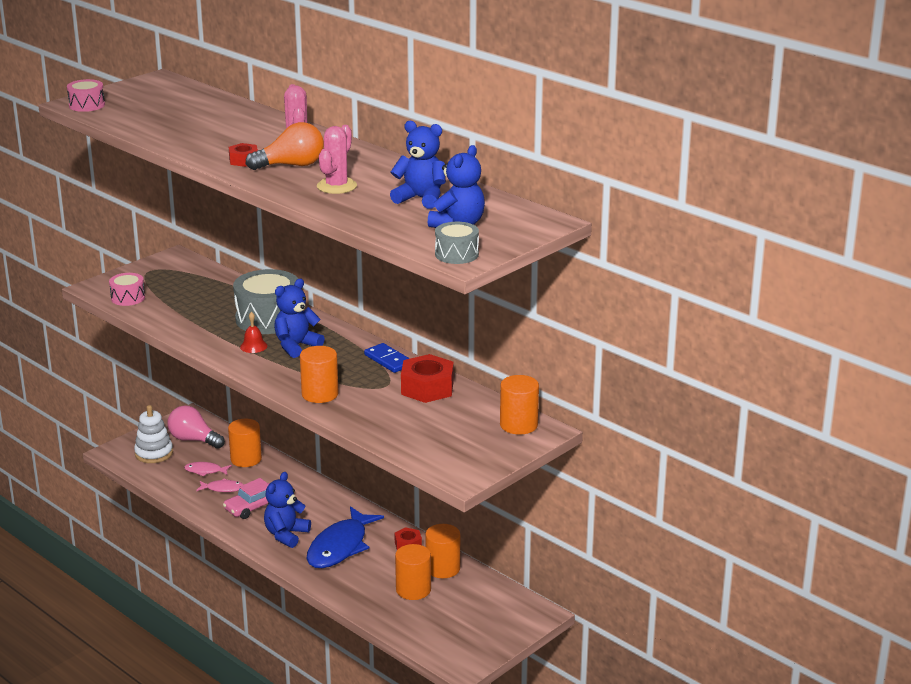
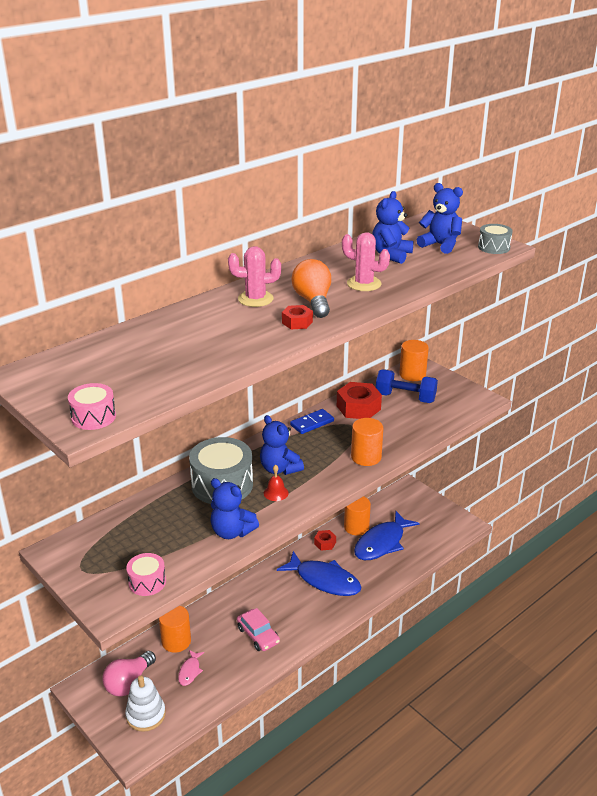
camera: 85 degrees left, 5 degrees up
pink fish [196,479,244,492] -> none
blue teddy bear [264,472,311,548] -> blue teddy bear moved to [211,478,259,539]
orange cylinder [395,544,431,600] -> blue fish [354,511,420,560]
none -> blue dumbbell [376,369,438,403]

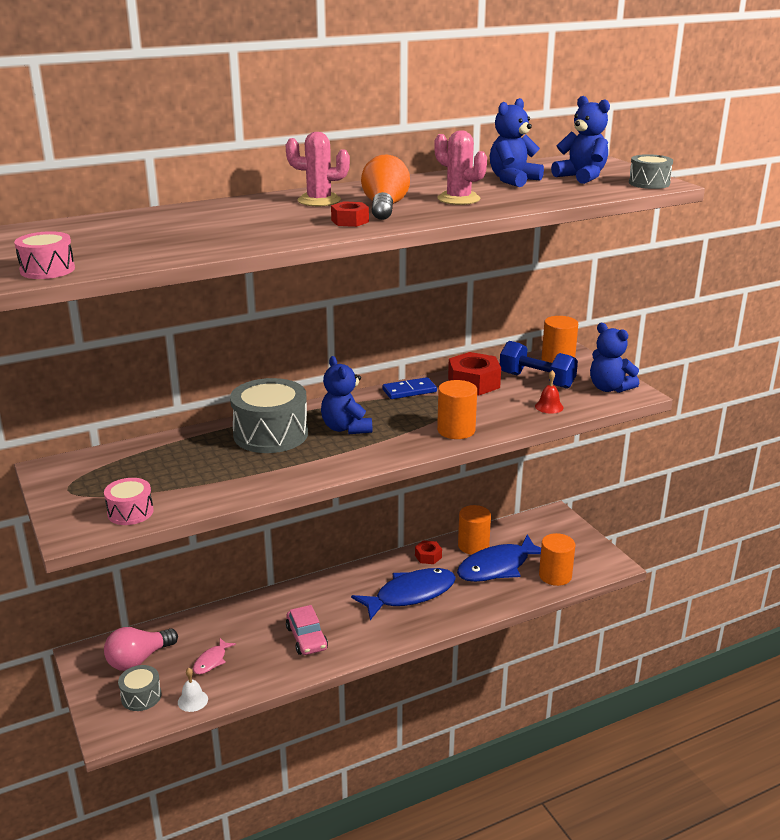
camera: 15 degrees right, 5 degrees down
white stacking toy [125,675,166,732] -> grey drum [118,665,161,711]
orange cylinder [159,606,191,653] -> orange cylinder moved to [539,533,575,586]
blue teddy bear [211,478,259,539] -> blue teddy bear moved to [590,323,639,393]
red bell [264,464,289,501] -> red bell moved to [535,370,564,414]
blue fish [277,551,361,596] -> blue fish turned 75 degrees counterclockwise [351,568,456,620]
none -> white bell [178,668,208,712]

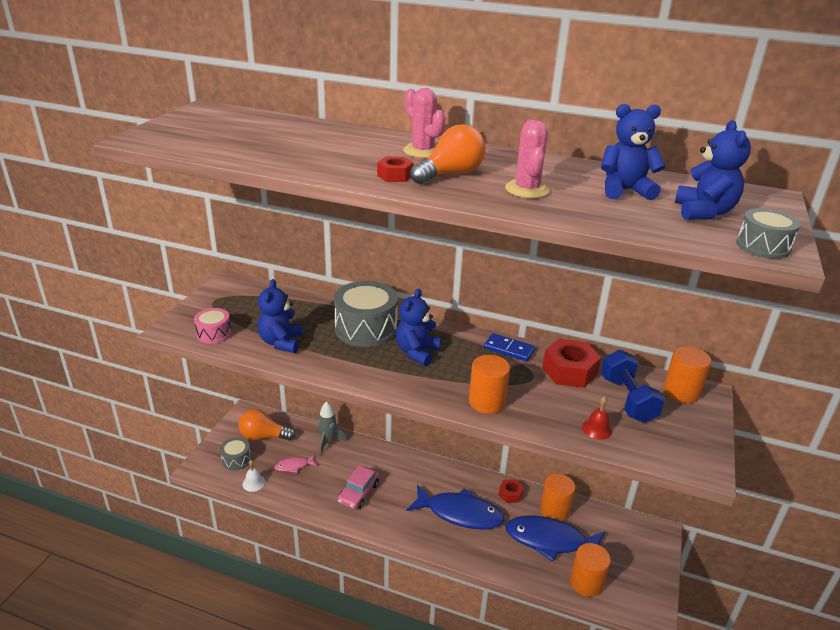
camera: 45 degrees right, 5 degrees up
pink drum [14,231,75,279] -> none
pink light bulb [104,627,178,671] -> orange light bulb [238,409,296,441]
blue teddy bear [590,323,639,393] -> blue teddy bear moved to [258,279,303,353]
none -> grey rocket [318,401,347,455]

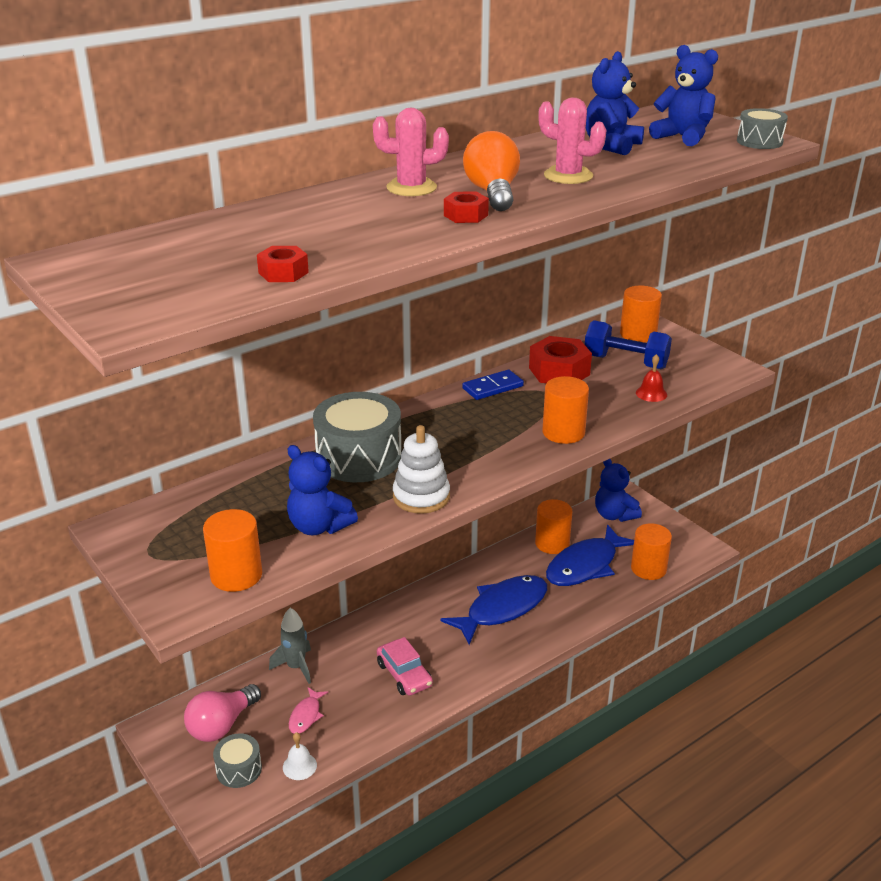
camera: 55 degrees left, 0 degrees up
pink drum [194,308,232,344] -> orange cylinder [203,509,262,592]
orange light bulb [238,409,296,441] -> pink light bulb [184,684,261,742]
blue teddy bear [396,289,441,366] -> blue teddy bear moved to [595,459,642,522]
red nut [498,479,524,503] -> red nut moved to [257,246,309,282]
none -> white stacking toy [393,425,450,514]

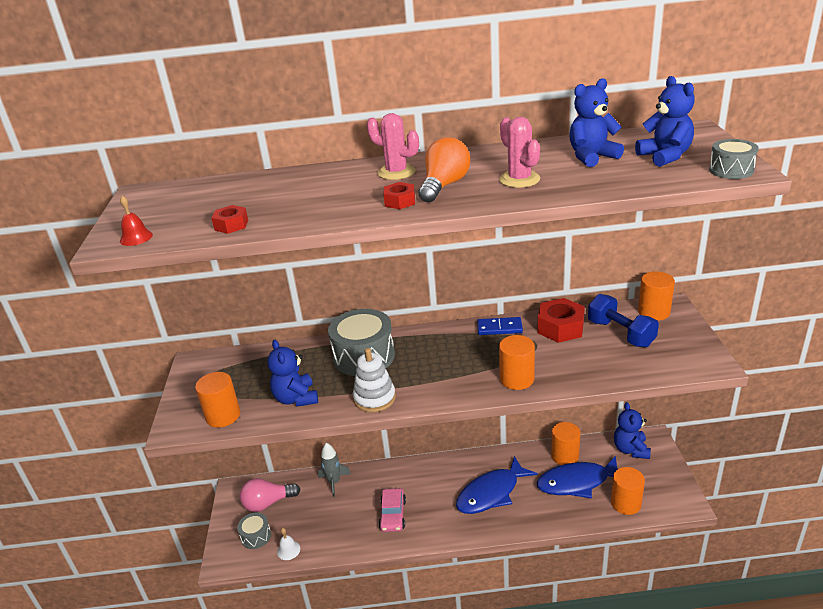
camera: 35 degrees right, 0 degrees up
pink fish [289,687,328,734] -> none
blue fish [440,575,547,645] -> blue fish turned 150 degrees clockwise [456,456,538,514]
red bell [636,354,667,402] -> red bell moved to [120,196,153,246]

